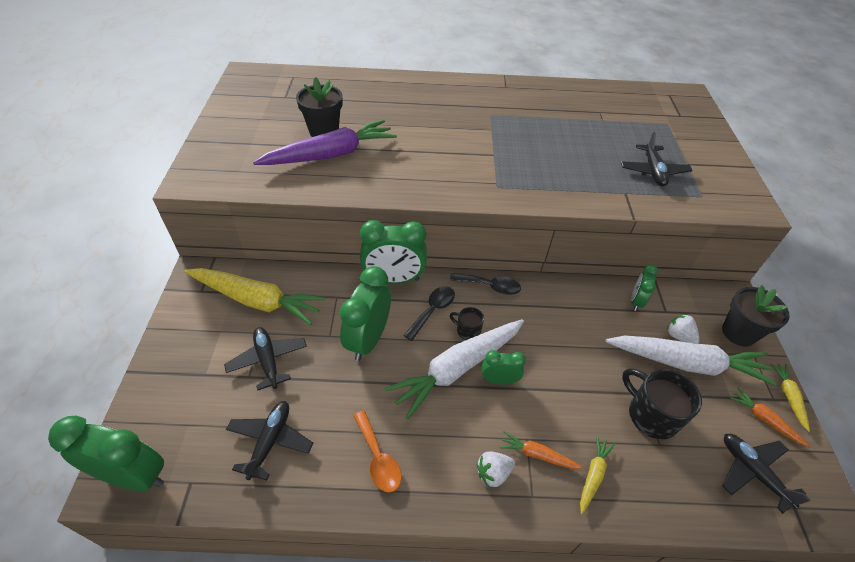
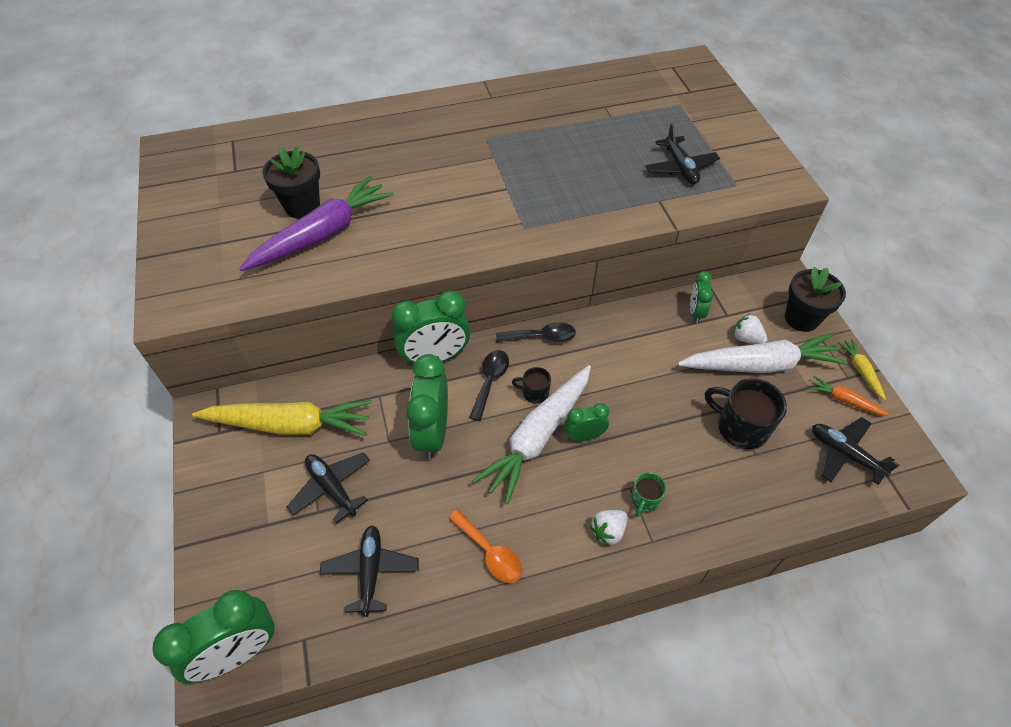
camera: 15 degrees left, 5 degrees up
green clock [48,416,164,491] -> green clock turned 150 degrees clockwise [153,590,274,683]
orange carrot [499,431,583,469] -> green mug [631,472,666,517]
yellow carrot [580,436,615,515] -> none

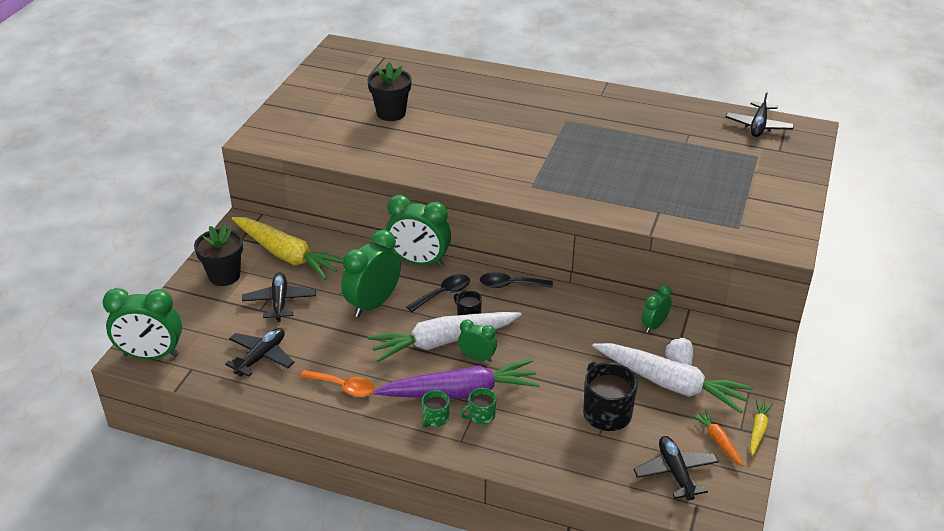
camera: 35 degrees right, 15 degrees down
purple carrot [239,176,394,271] -> purple carrot moved to [373,359,540,399]
orange spoon [449,510,523,583] -> orange spoon turned 60 degrees counterclockwise [300,370,375,397]
black spoon [496,322,576,342] -> black spoon turned 150 degrees clockwise [480,272,553,288]
white strawberry [590,510,628,546] -> green mug [422,390,450,428]
black plane [645,123,720,184] -> black plane moved to [726,90,794,137]
black flower pot [785,267,846,332] -> black flower pot moved to [194,224,243,286]

